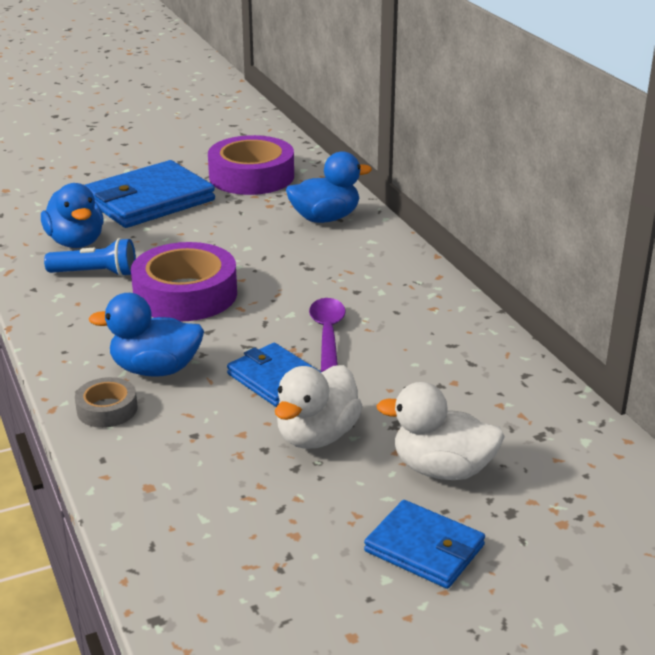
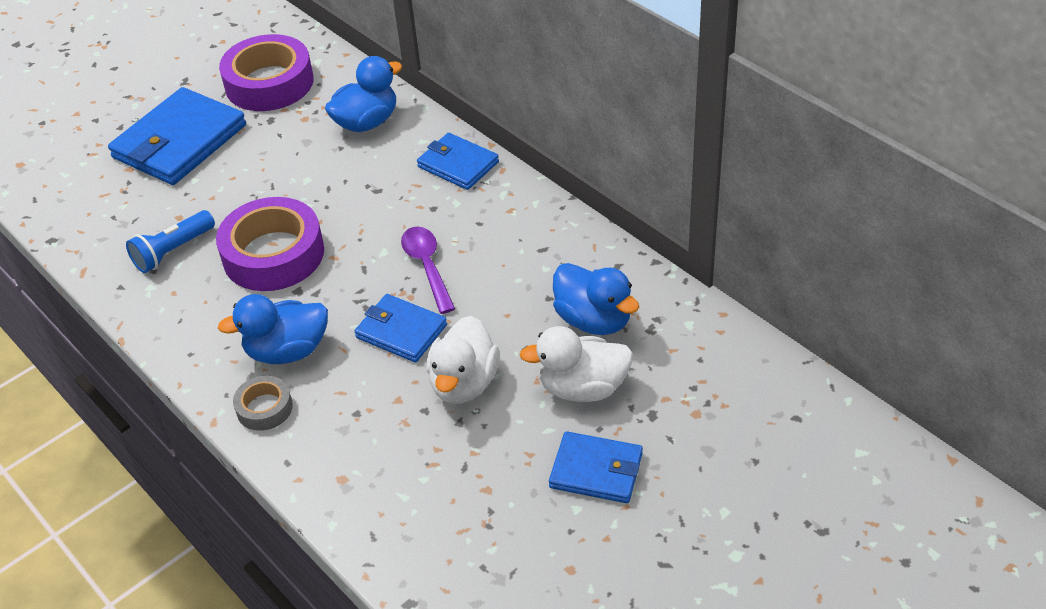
camera: 15 degrees left, 15 degrees up
blue duck [41,183,104,248] -> blue duck moved to [553,263,639,335]
blue flashlight [44,238,136,277] -> blue flashlight turned 150 degrees clockwise [126,210,215,273]
none -> blue wallet [417,133,499,190]

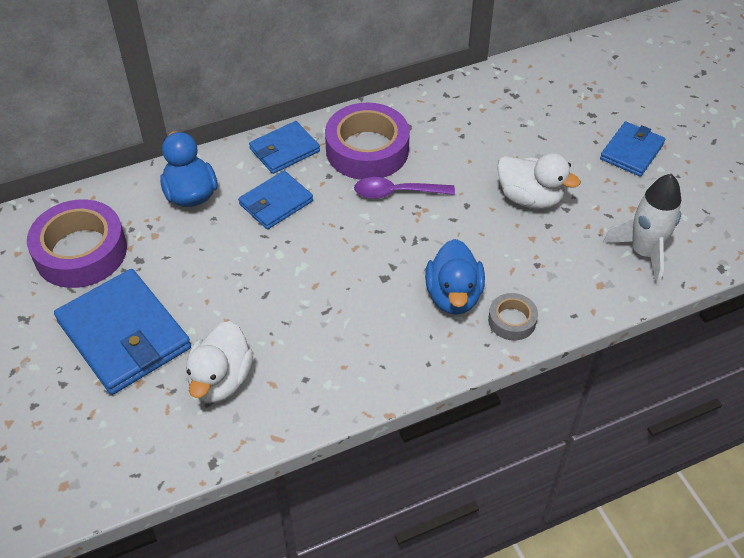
camera: 75 degrees left, 5 degrees up
blue flashlight [126,210,215,273] -> none
purple tape [216,197,324,291] -> purple tape moved to [325,103,410,180]
blue wallet [354,294,447,363] -> blue wallet moved to [238,171,313,229]
white duck [520,326,633,402] -> white duck moved to [186,321,253,403]
blue duck [553,263,639,335] -> none
none -> white rocket [603,174,681,286]

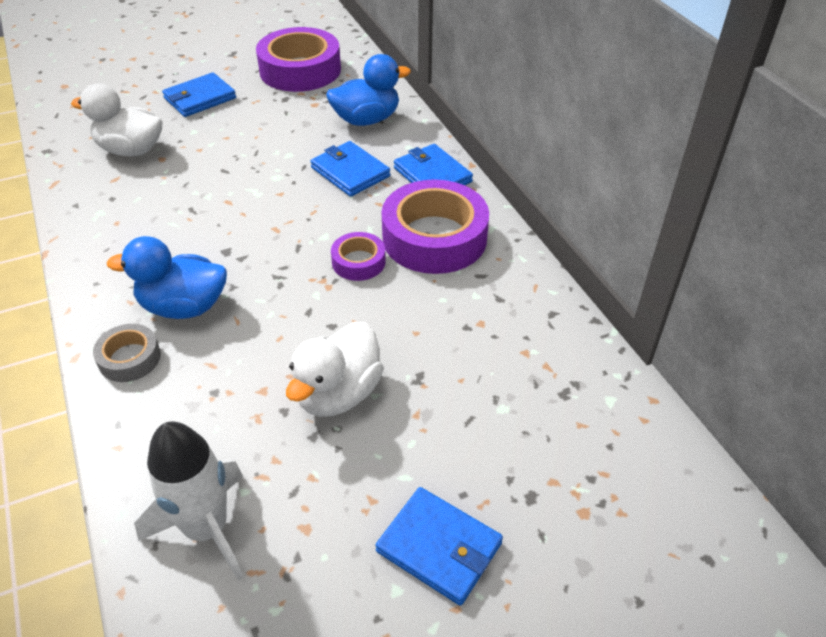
camera: 90 degrees right, 5 degrees down
blue wallet [54,269,191,395] -> blue wallet [162,72,236,117], size x0.58
purple spoon [354,177,455,199] -> purple tape [331,232,386,281]

